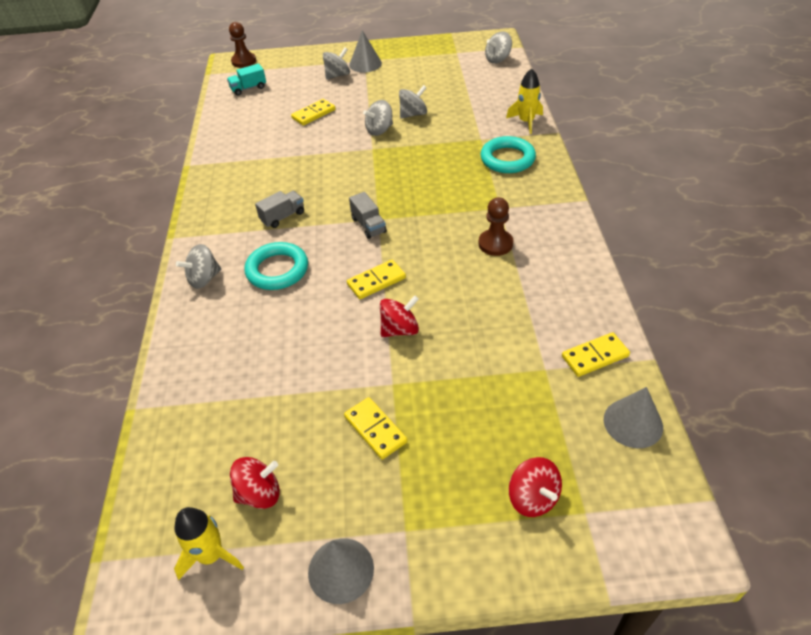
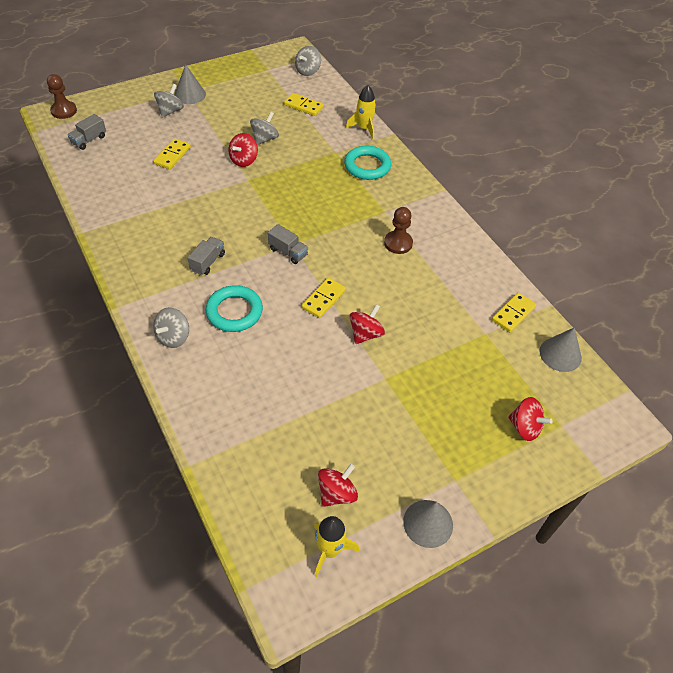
camera: 30 degrees left, 5 degrees up
turquoise truck [227,64,266,96] -> grey truck [68,114,106,150]
yellow domino [344,397,407,460] -> yellow domino moved to [284,93,324,116]
grey spinning top [363,100,393,136] -> red spinning top [229,133,258,167]

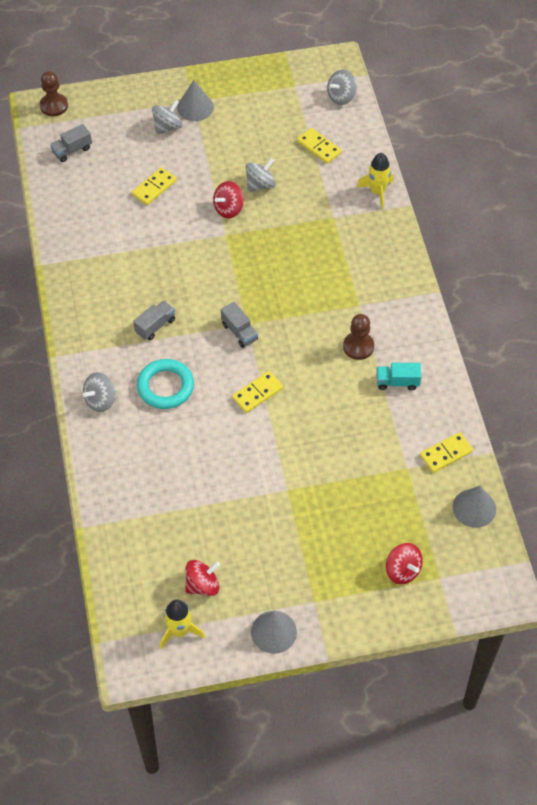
camera: 20 degrees right, 5 degrees up
turquoise ring [344,146,391,180] -> none
red spinning top [349,304,385,344] -> none
none -> turquoise truck [377,363,421,390]

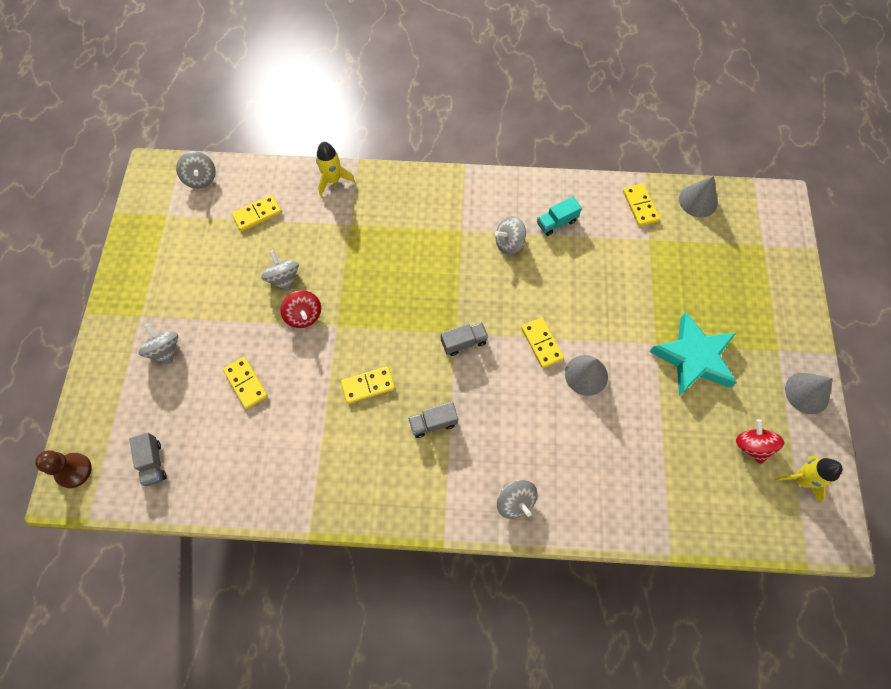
camera: 75 degrees left, 10 degrees up
grey truck [133,301,175,340] -> grey truck turned 75 degrees counterclockwise [408,402,458,438]
turquoise ring [137,359,194,409] -> none
grey cone [177,80,214,121] -> grey cone moved to [565,355,608,396]
brown pawn [343,314,374,360] -> grey spinning top [495,216,526,255]
turquoise truck [377,363,421,390] -> turquoise truck turned 45 degrees clockwise [537,196,582,236]
red spinning top [386,543,423,584] -> none
none -> yellow domino [341,366,395,404]
none -> turquoise star [649,312,737,396]

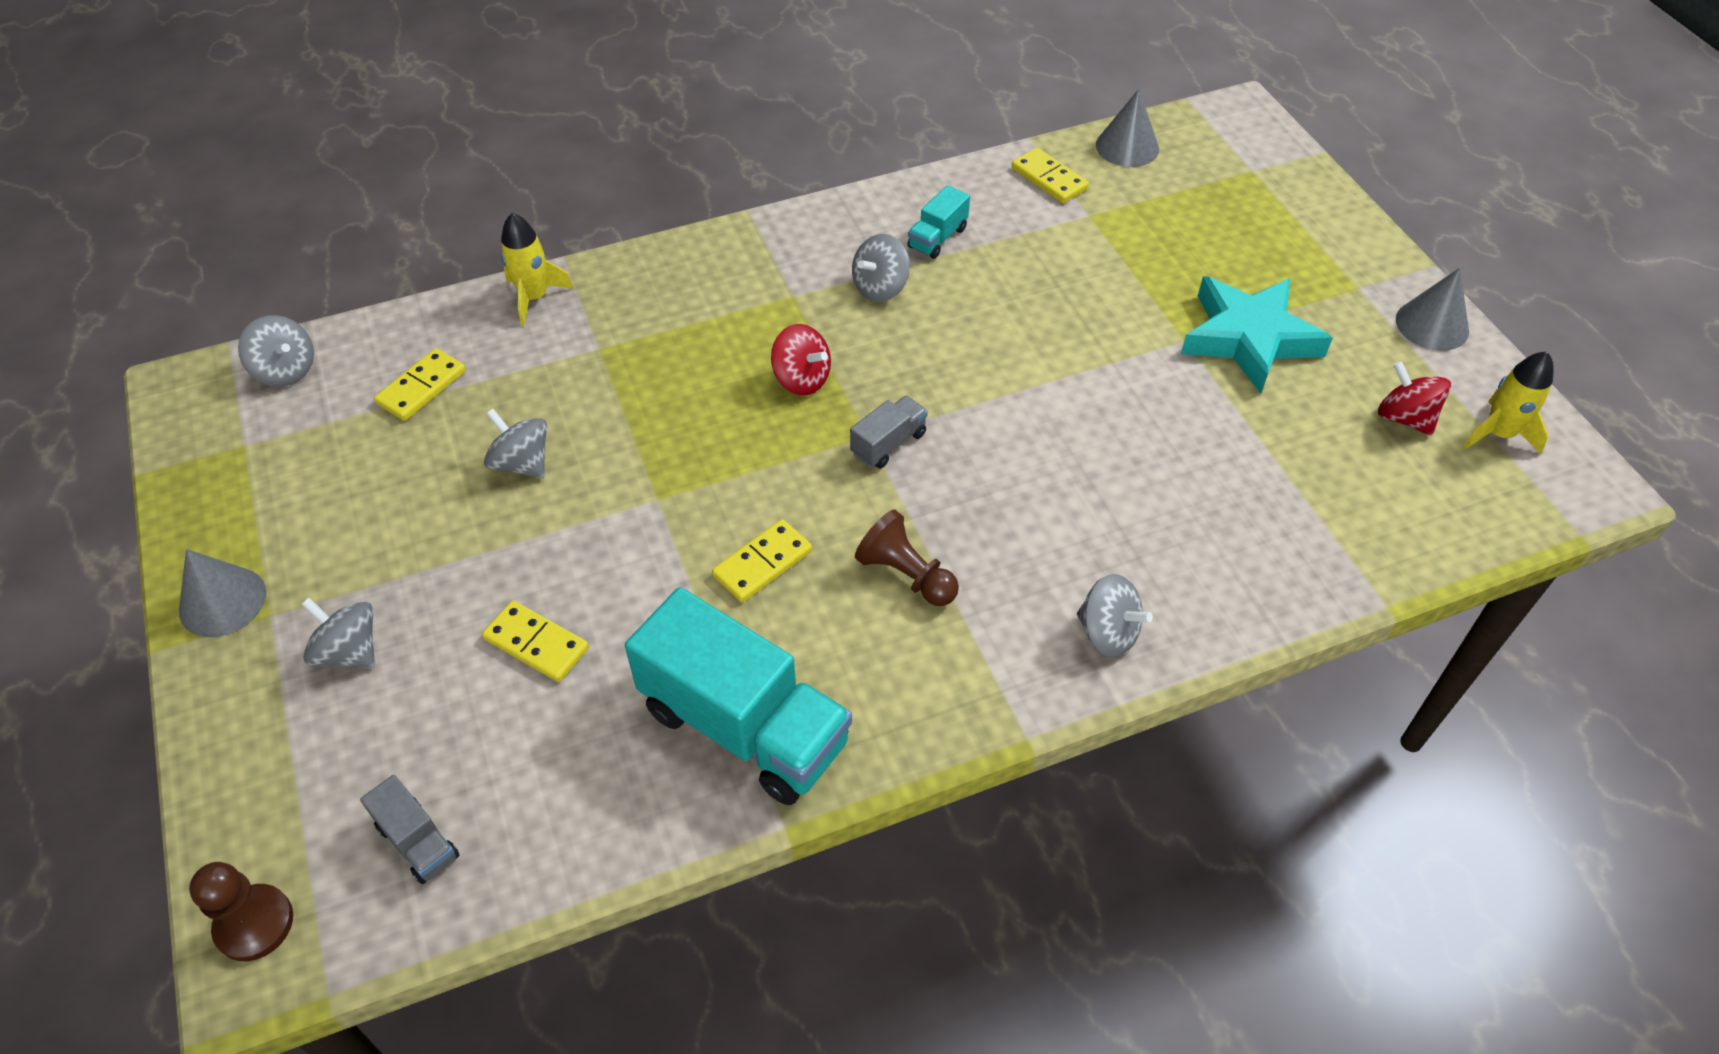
camera: 25 degrees left, 15 degrees down
red spinning top [280,290,321,328] -> red spinning top moved to [771,324,831,396]
grey truck [408,402,458,438] -> brown pawn [855,510,959,606]
yellow domino [521,318,564,368] -> none
grey cone [565,355,608,396] -> grey cone moved to [179,549,266,637]
none -> turquoise truck [625,587,852,805]

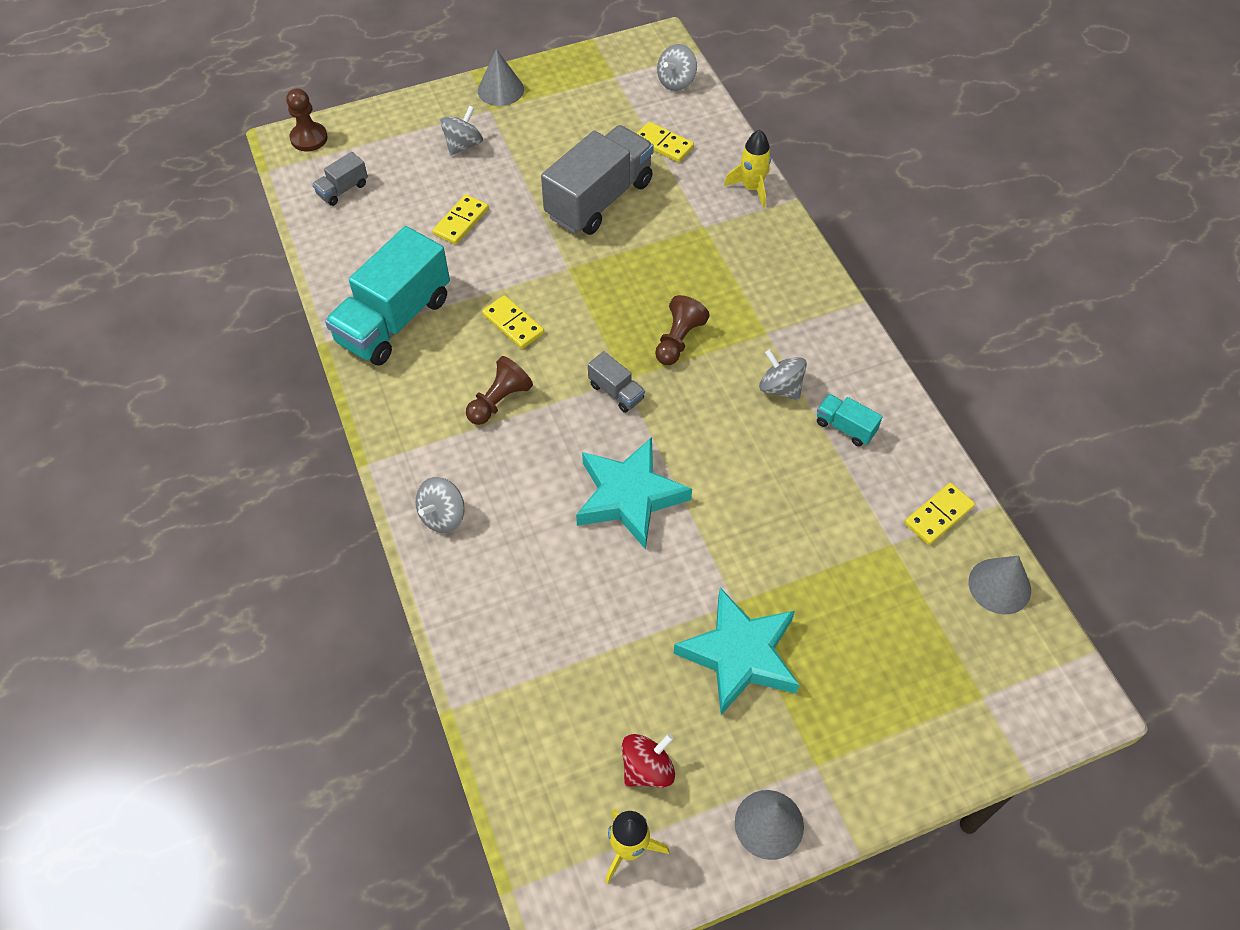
camera: 90 degrees right, 5 degrees up
grey spinning top [484,409,547,478] -> grey truck [541,125,654,235]
red spinning top [771,324,831,396] -> brown pawn [655,295,709,365]
none -> turquoise star [576,437,692,550]

